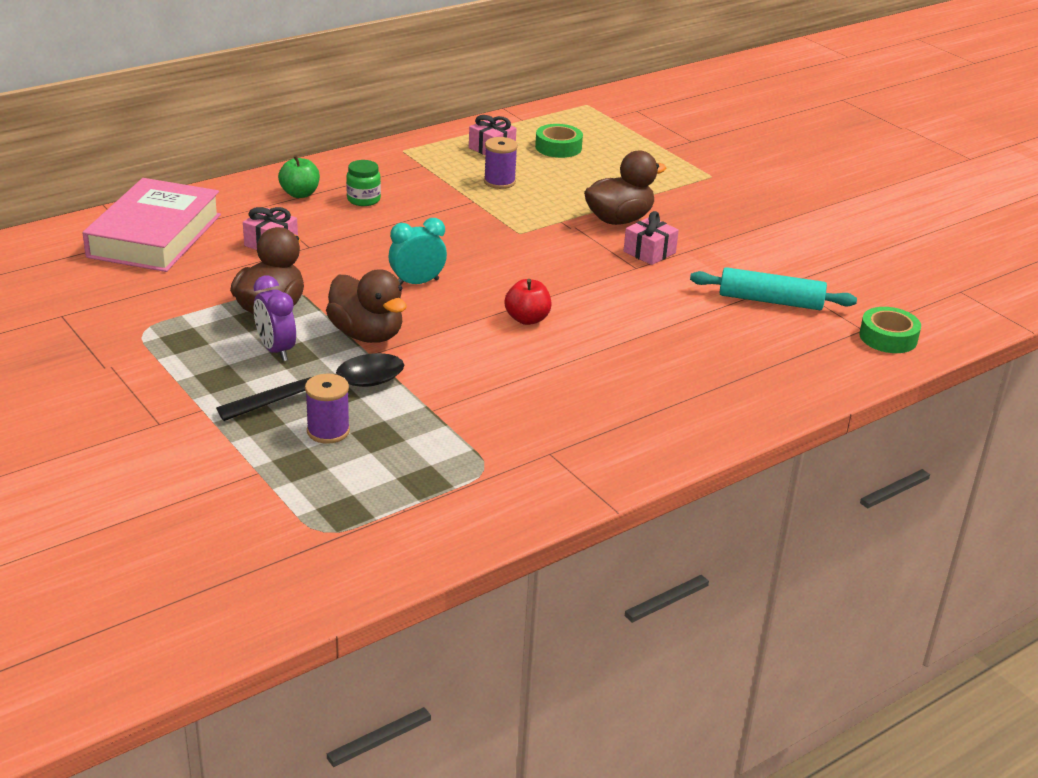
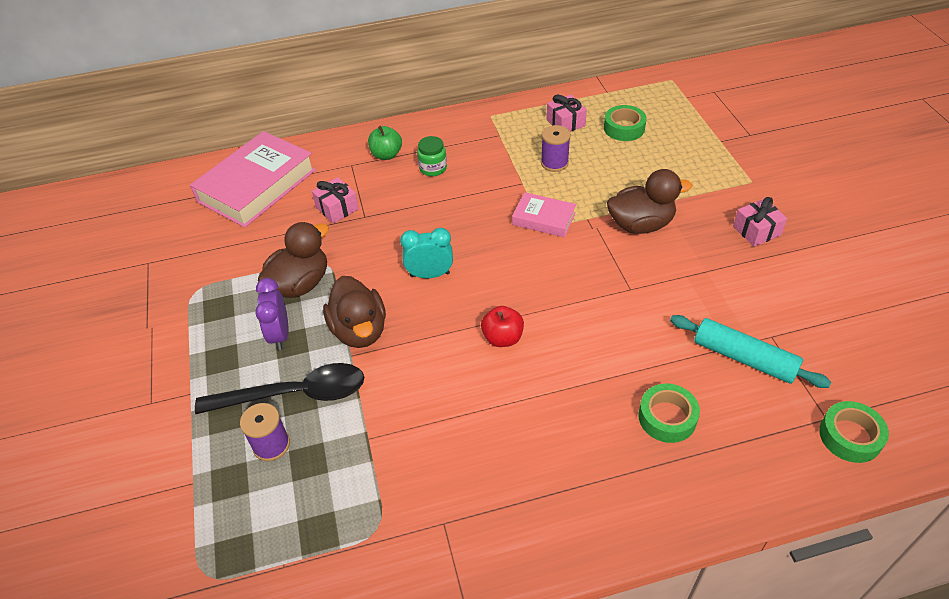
camera: 25 degrees right, 15 degrees up
pink gift [624,211,679,265] -> pink gift moved to [733,197,787,247]
none -> pink book [512,192,576,237]
none -> green tape [638,383,700,443]

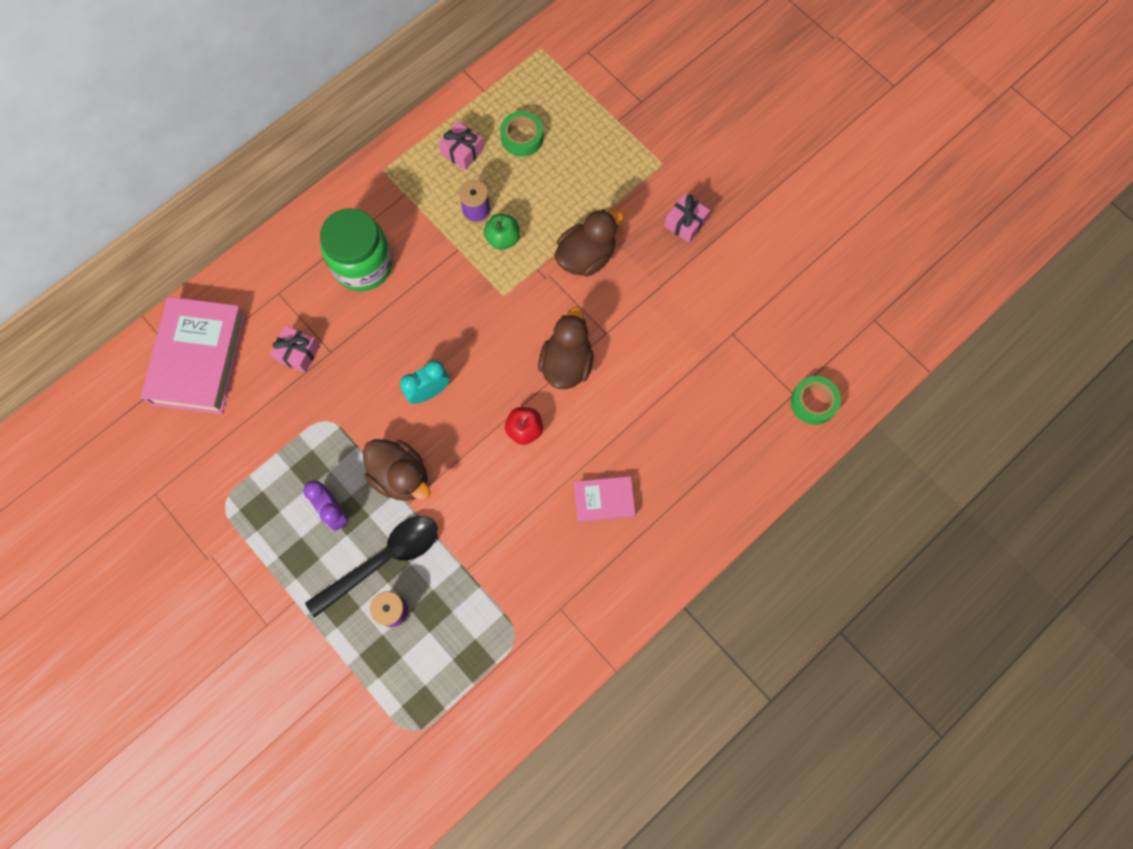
camera: 30 degrees left, 25 degrees up
brown duck [258,222,329,298] -> brown duck moved to [538,306,594,389]
green apple [368,126,402,160] -> green apple moved to [484,214,520,250]
green jar [417,136,447,176] -> green jar [320,208,393,291], size x2.10
pink book [512,192,576,237] -> pink book moved to [574,476,635,522]
green tape [638,383,700,443] -> none
turquoise rolling pin [670,315,831,388] -> none

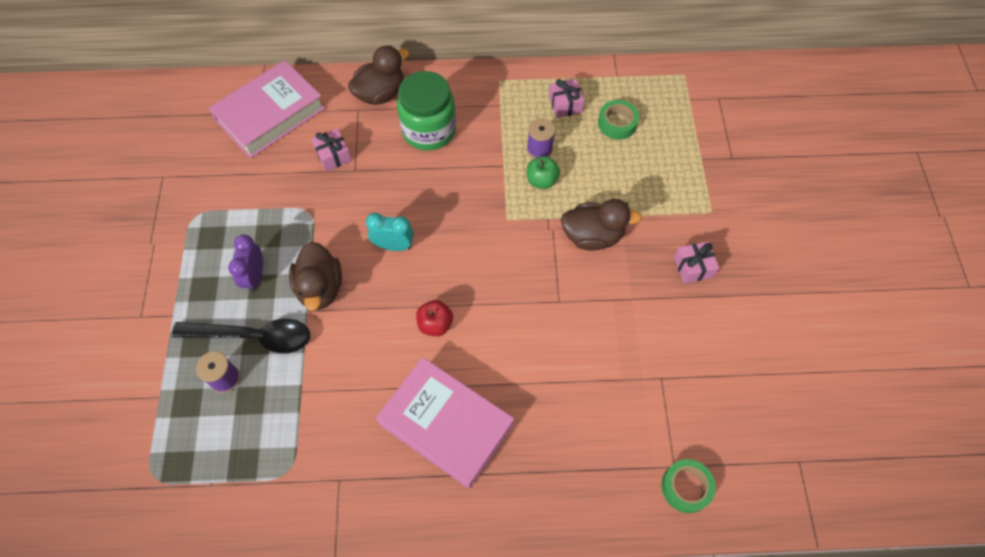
camera: 40 degrees right, 10 degrees down
brown duck [538,306,594,389] -> brown duck moved to [348,45,409,105]
pink book [574,476,635,522] -> pink book [376,357,514,488], size x1.95

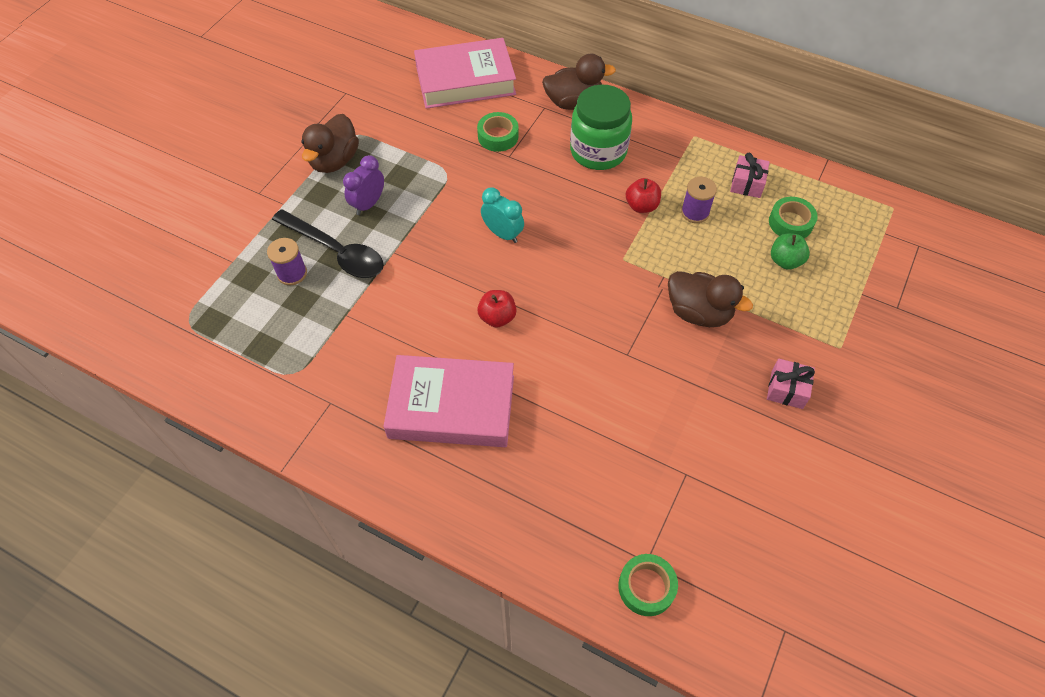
camera: 30 degrees right, 5 degrees down
brown duck [289,242,342,311] -> brown duck moved to [301,114,359,173]
pink gift [311,128,352,172] -> green tape [477,112,519,152]
pink book [376,357,514,488] -> pink book turned 60 degrees counterclockwise [383,355,514,447]
green apple [527,156,560,189] -> green apple moved to [771,233,810,270]
none -> red apple [626,178,661,213]

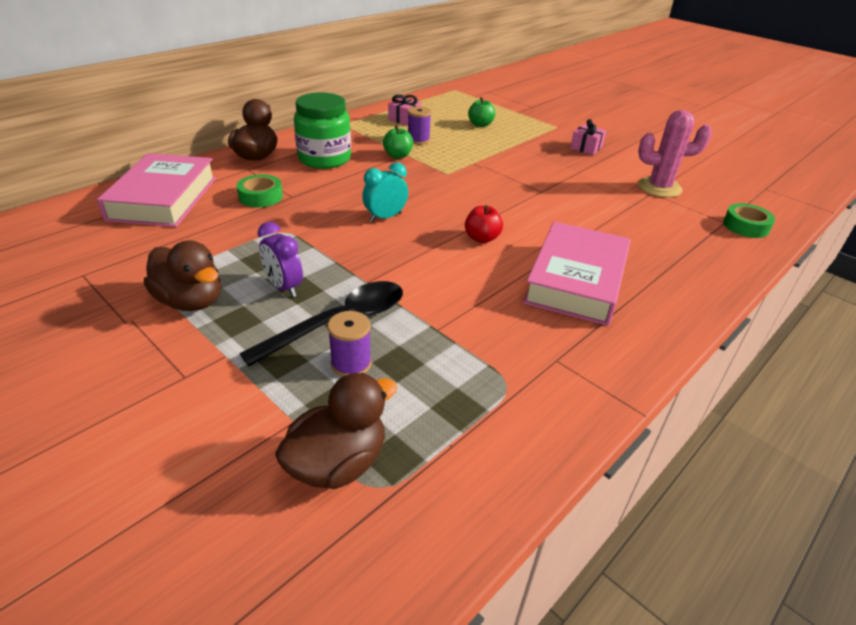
camera: 75 degrees left, 20 degrees down
red apple [626,178,661,213] -> green apple [383,125,413,159]
brown duck [668,271,753,327] -> brown duck moved to [275,373,398,489]
green tape [769,197,818,238] -> none
none -> pink cactus [638,110,712,198]

